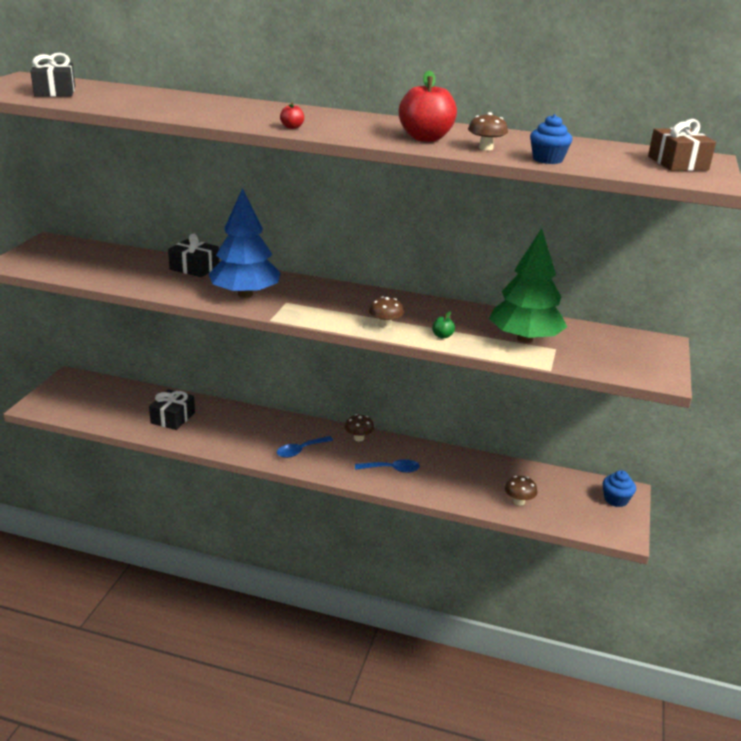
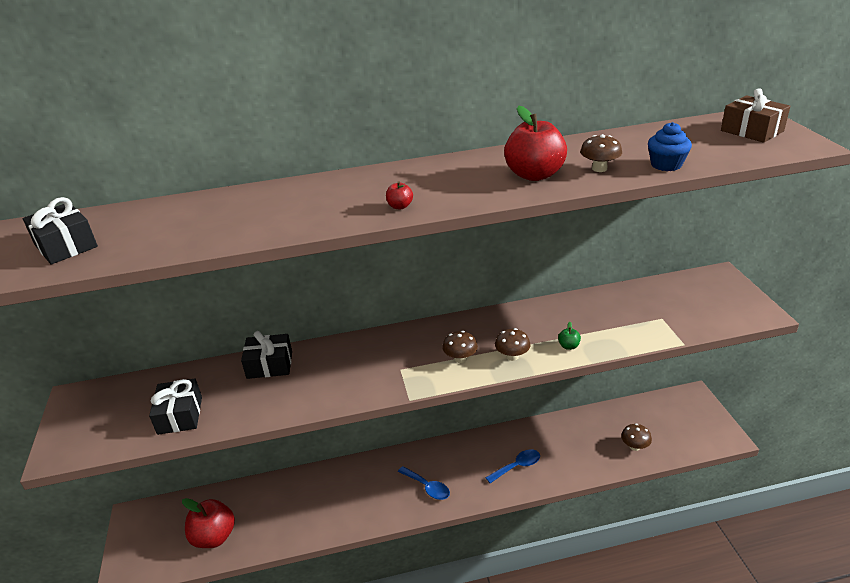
camera: 25 degrees left, 5 degrees up
black gift [149,389,195,430] -> black gift moved to [149,379,202,435]
blue tree [209,188,281,298] -> none
blue spoon [277,436,333,458] -> blue spoon turned 75 degrees counterclockwise [398,466,450,500]
brown mushroom [345,414,374,441] -> brown mushroom moved to [442,331,478,363]
green tree [489,228,567,343] -> none
blue cupcake [603,470,636,507] -> none
none -> red apple [182,498,235,548]

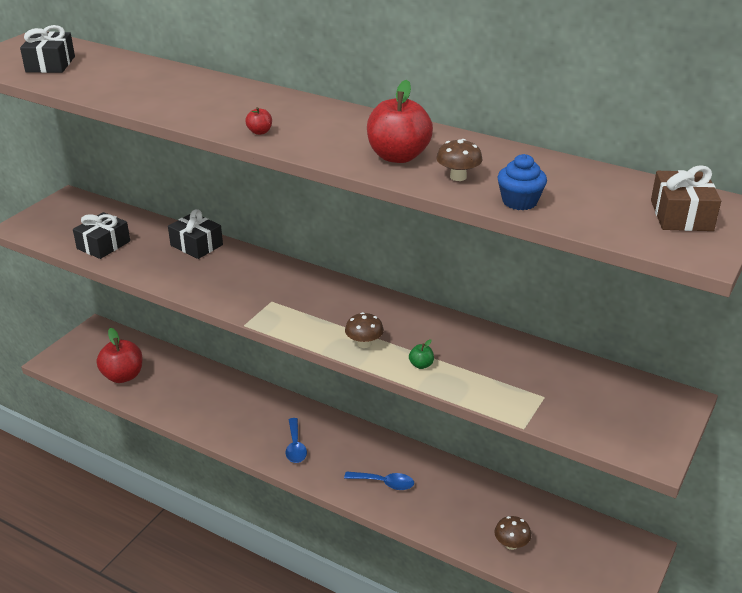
camera: 40 degrees right, 0 degrees up
brown mushroom [442,331,478,363] -> none

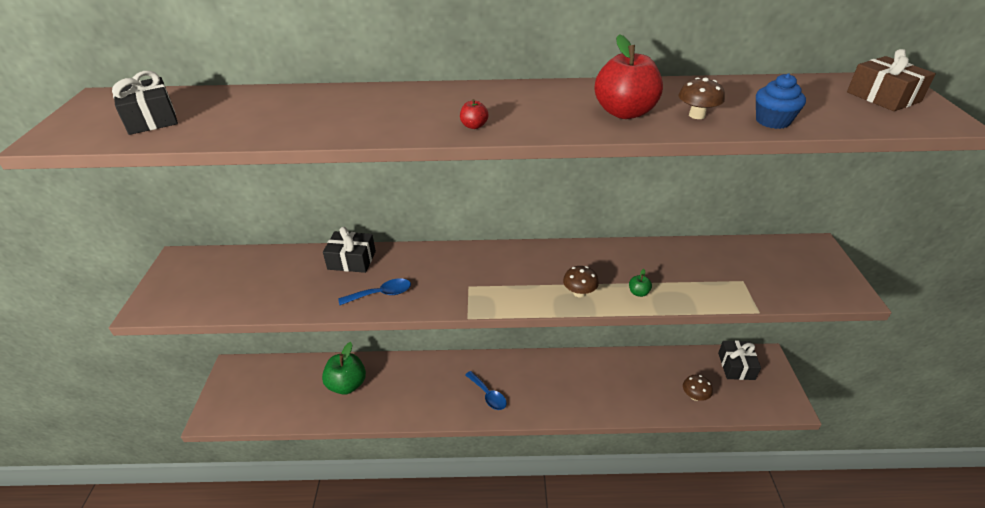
camera: 30 degrees left, 5 degrees up
black gift [73,212,130,259] -> black gift moved to [718,341,761,380]
red apple [97,328,142,383] -> none
blue spoon [344,471,414,490] -> blue spoon moved to [338,278,411,305]
none -> green apple [322,342,366,395]

